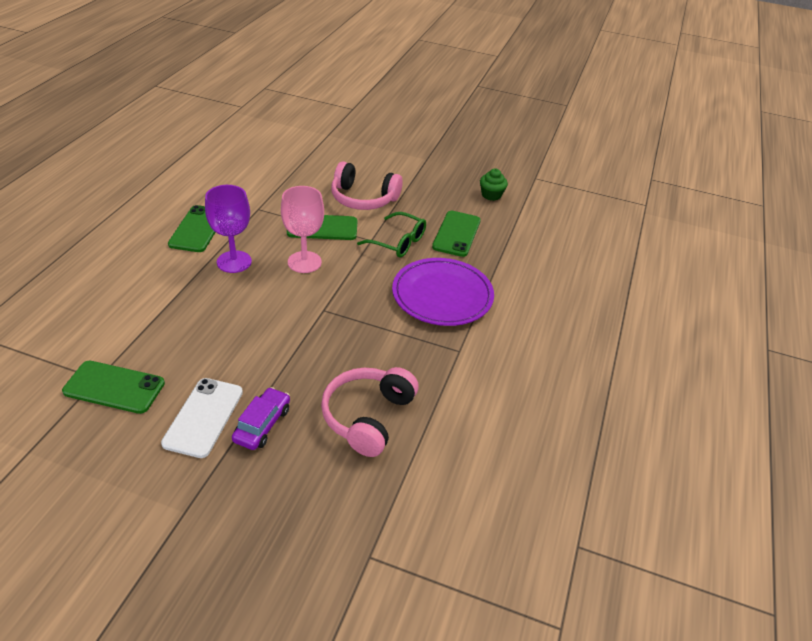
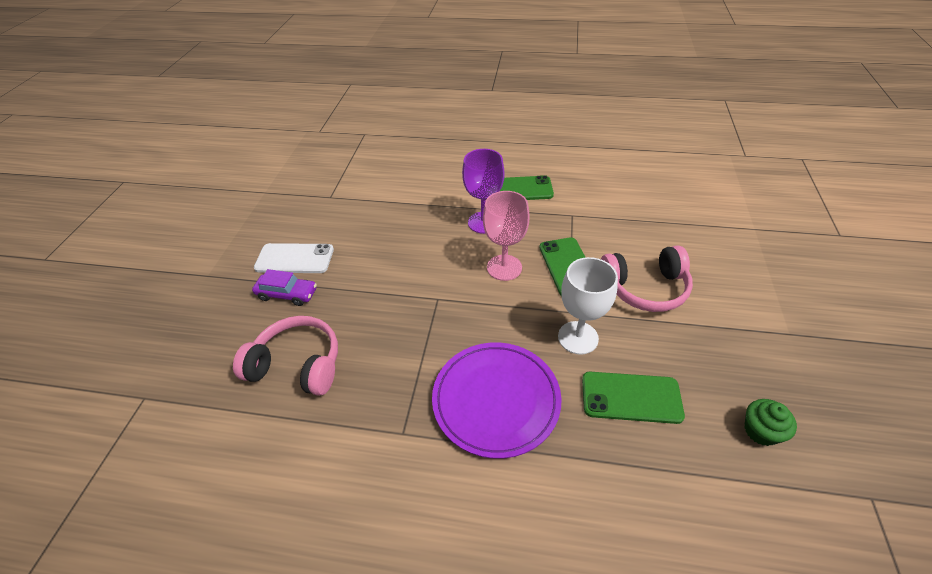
camera: 85 degrees right, 5 degrees up
green phone [62,361,165,414] -> none
pink headphones [331,161,403,210] -> pink headphones turned 105 degrees counterclockwise [601,245,693,312]
green glasses [357,212,426,258] -> white goblet [558,257,618,355]

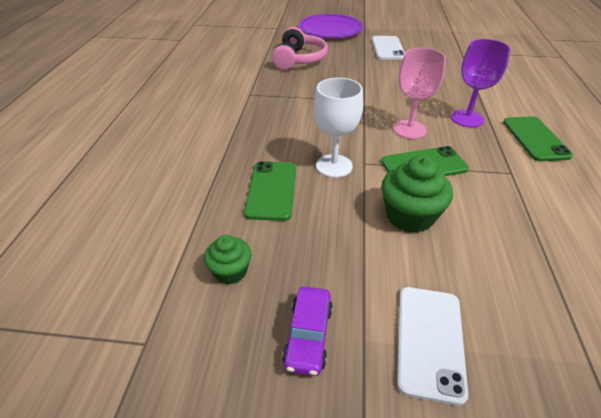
camera: 85 degrees right, 5 degrees down
purple car [252,269,317,306] -> purple car moved to [282,287,333,376]
purple plate [432,342,562,459] -> purple plate moved to [298,14,364,38]
pink headphones [601,245,693,312] -> green cupcake [381,156,453,233]
none -> white phone [397,287,468,406]

